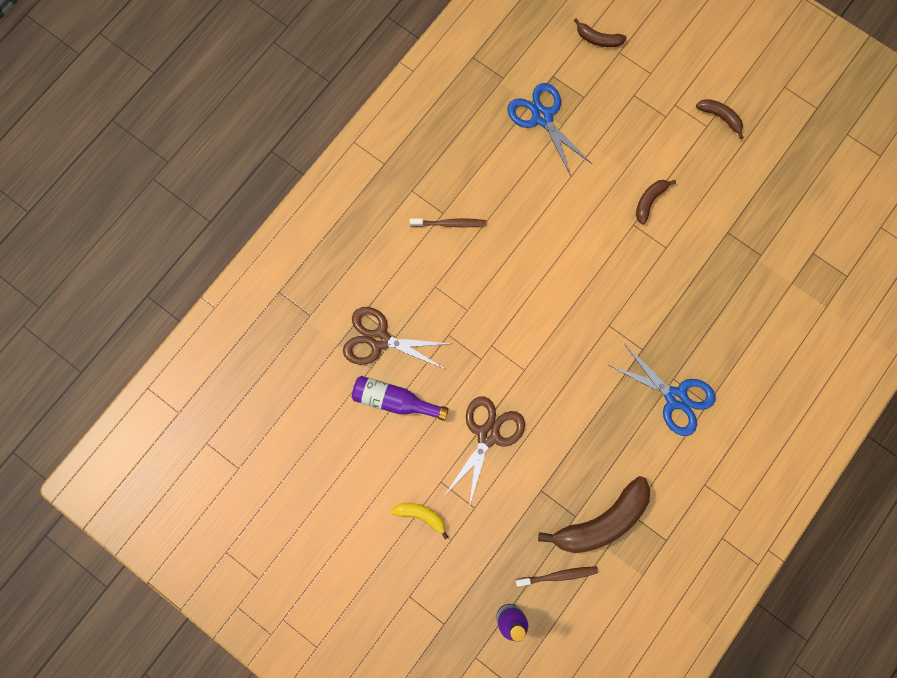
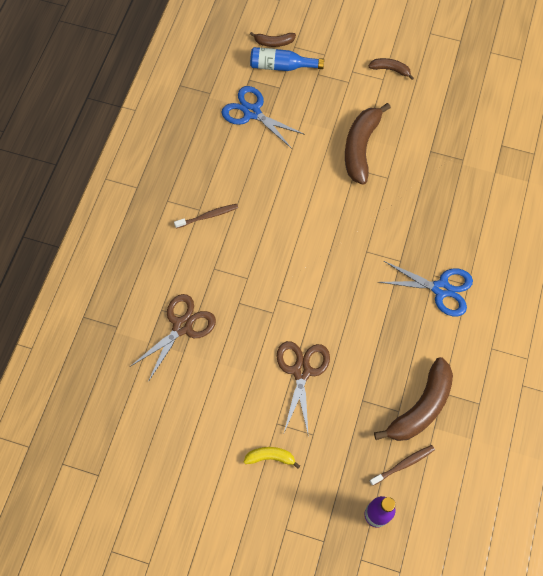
camera: 20 degrees left, 10 degrees down
brown scissors [343,307,450,369] -> brown scissors turned 135 degrees clockwise [131,294,216,382]
purple bottle [352,376,448,421] -> none
brown banana [636,180,676,224] -> brown banana [345,103,391,185], size x1.97
none -> blue bottle [250,47,324,71]

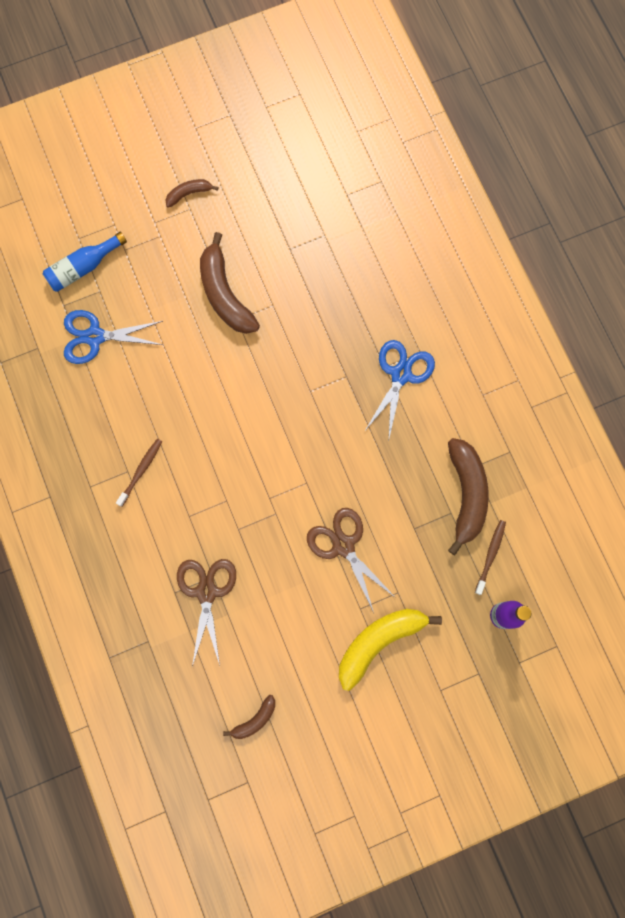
camera: 40 degrees left, 10 degrees up
yellow banana [244,447,300,469] -> yellow banana [339,609,442,691], size x1.97
brown banana [250,32,296,47] -> brown banana moved to [223,695,275,739]
blue scissors [379,261,473,316] -> blue scissors turned 45 degrees counterclockwise [364,340,435,442]

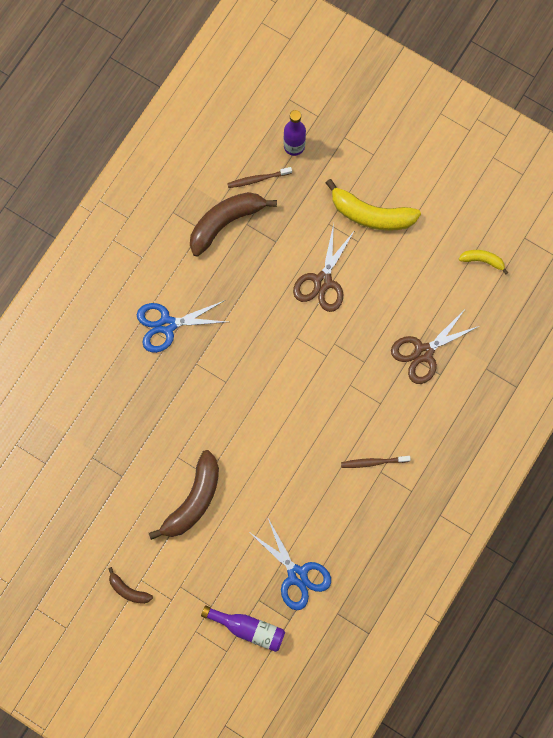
camera: 125 degrees left, 0 degrees up
blue bottle [43,232,127,292] -> purple bottle [201,605,285,652]
brown banana [223,695,275,739] -> yellow banana [459,250,509,274]

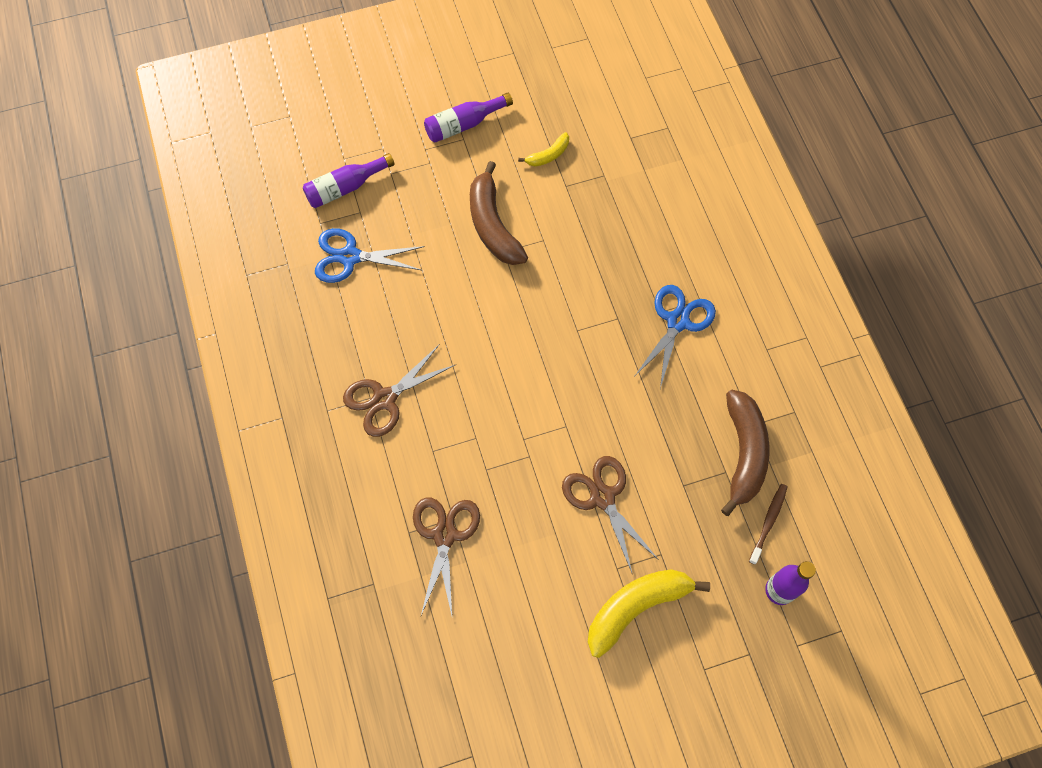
camera: 130 degrees right, 10 degrees down
brown banana [108,567,153,604] -> purple bottle [424,93,513,143]
brown toothbrush [341,456,411,468] -> brown scissors [343,344,455,437]
yellow banana [459,250,509,274] -> yellow banana moved to [518,132,569,167]

